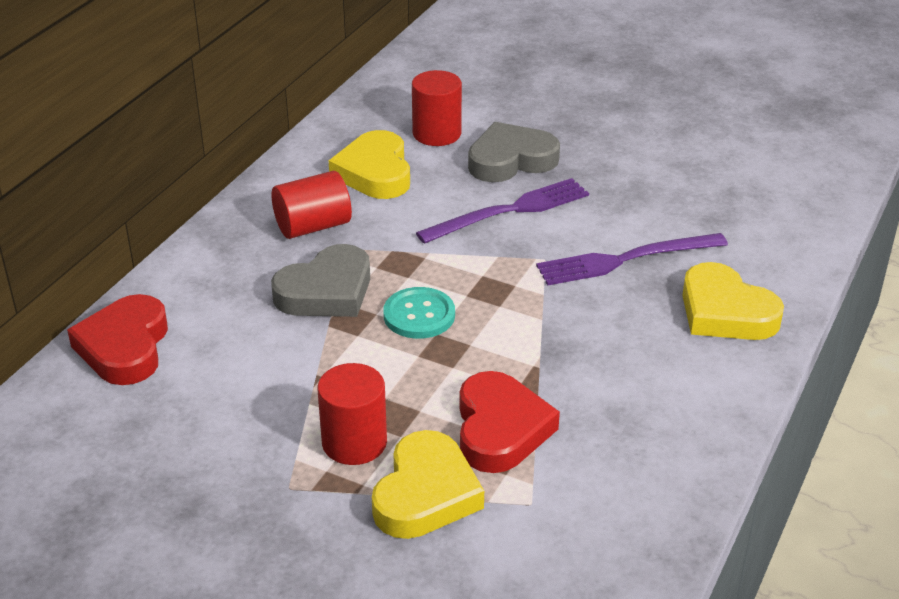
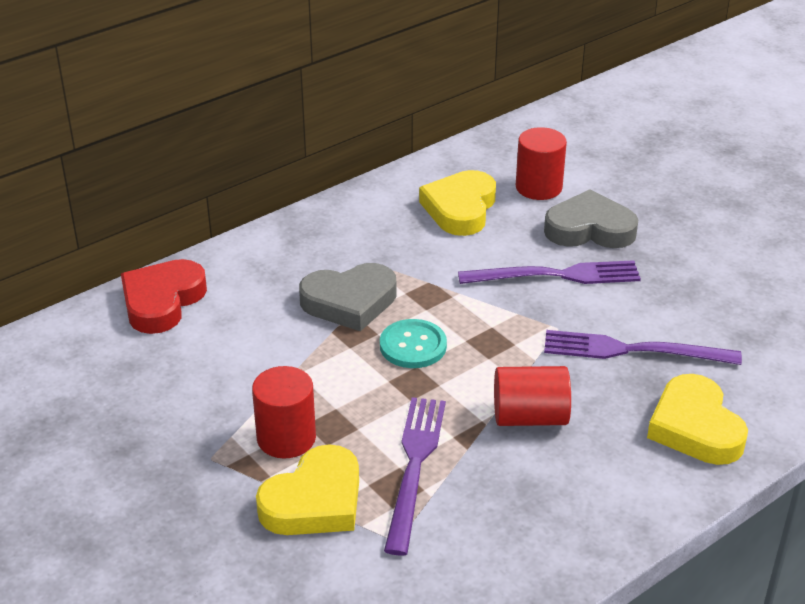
camera: 25 degrees right, 0 degrees up
red cylinder [272,171,352,239] -> red cylinder moved to [494,366,571,426]
red heart [460,371,560,473] -> purple fork [384,397,446,556]

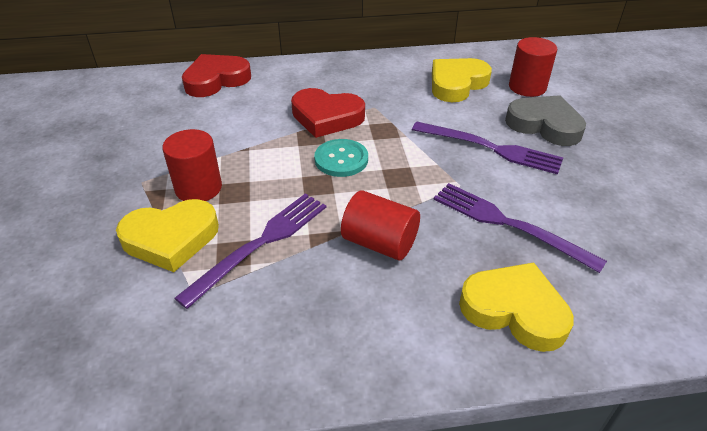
camera: 30 degrees right, 5 degrees up
grey heart [299,263,396,331] -> red heart [291,88,365,138]
yellow heart [647,374,748,465] -> yellow heart turned 105 degrees clockwise [459,262,574,352]

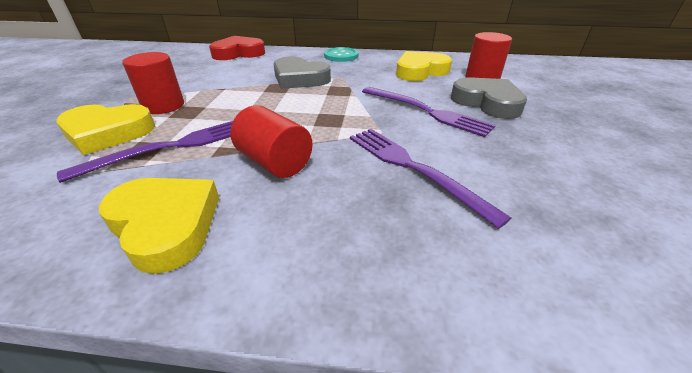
camera: 15 degrees right, 5 degrees down
red heart [291,88,365,138] -> grey heart [274,56,331,89]
turquoise button [314,139,368,177] -> turquoise button moved to [324,47,358,62]
yellow heart [459,262,574,352] -> yellow heart moved to [99,178,219,274]

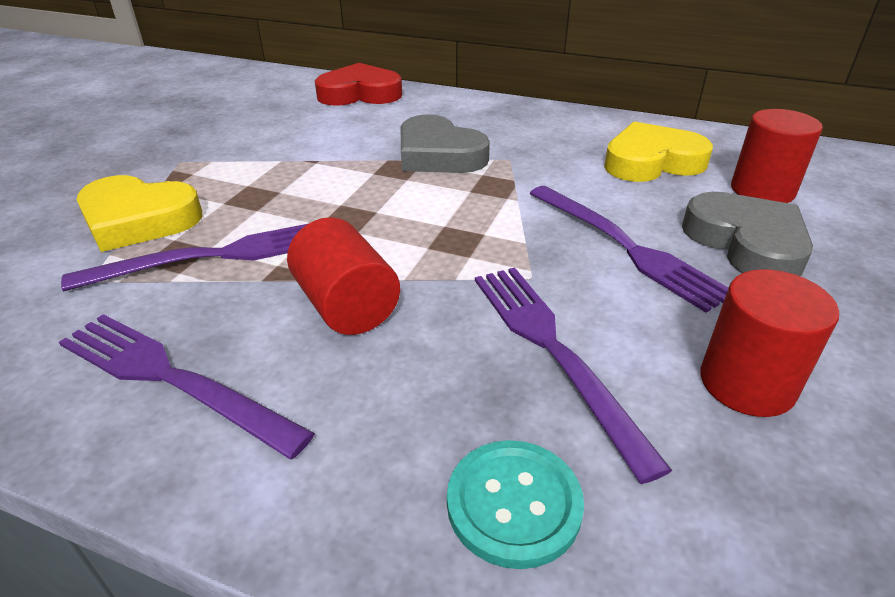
camera: 15 degrees right, 0 degrees up
yellow heart [99,178,219,274] -> purple fork [59,314,315,459]
red cylinder [122,52,184,114] -> red cylinder moved to [700,269,839,417]
turquoise button [324,47,358,62] -> turquoise button moved to [447,440,584,569]

